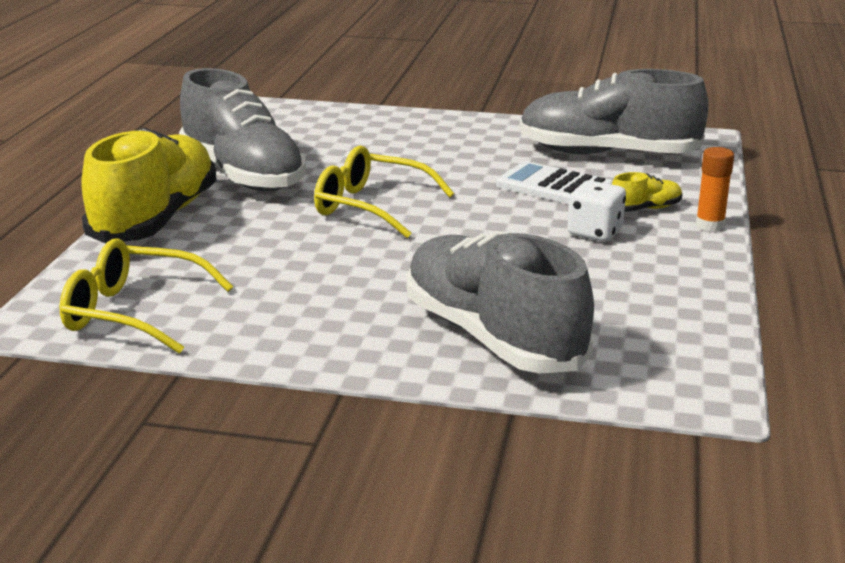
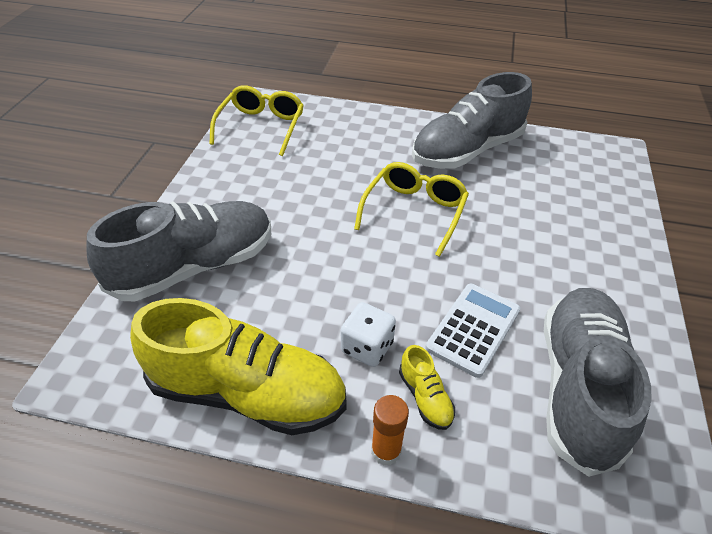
camera: 90 degrees right, 20 degrees up
yellow shoe [82,128,217,243] -> yellow shoe moved to [130,298,347,435]

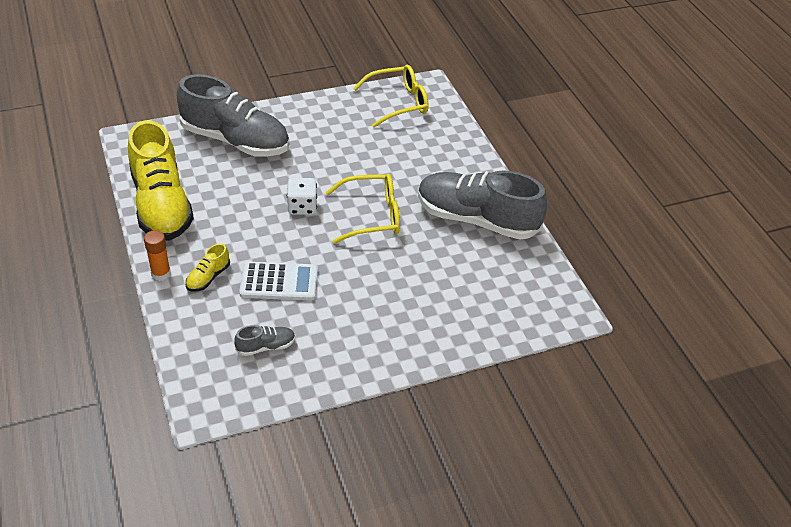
camera: 55 degrees right, 0 degrees up
white dice [341,302,396,367] -> white dice moved to [287,178,317,215]
grey shoe [544,288,651,477] -> grey shoe [234,325,296,356], size x0.41

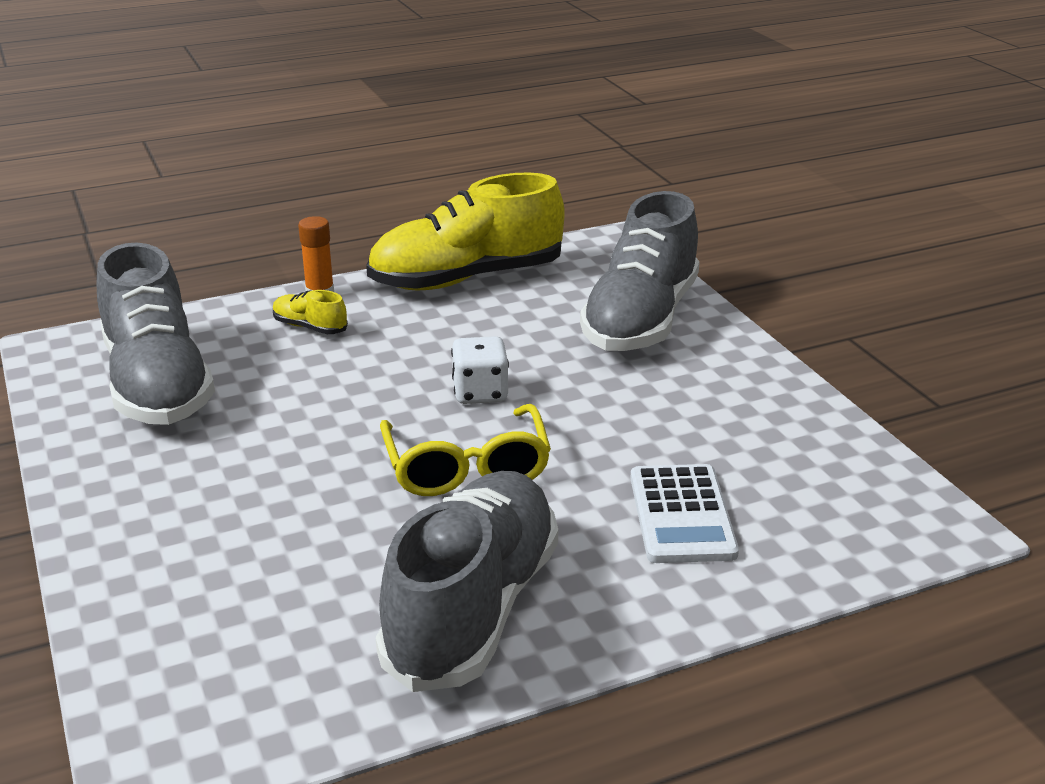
camera: 90 degrees right, 15 degrees down
grey shoe [234,325,296,356] -> grey shoe [96,243,215,425], size x2.46
white calculator [239,262,318,301] -> white calculator moved to [630,464,739,563]
yellow glasses [353,65,429,128] -> none

